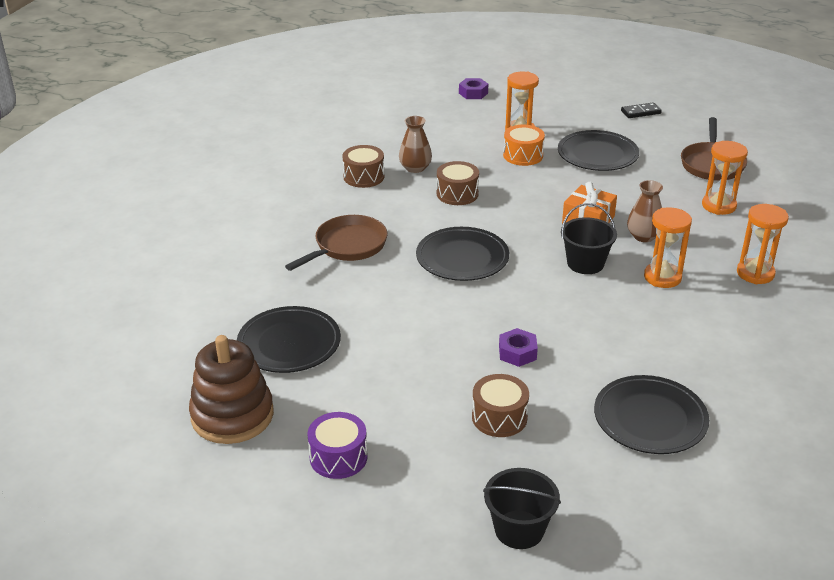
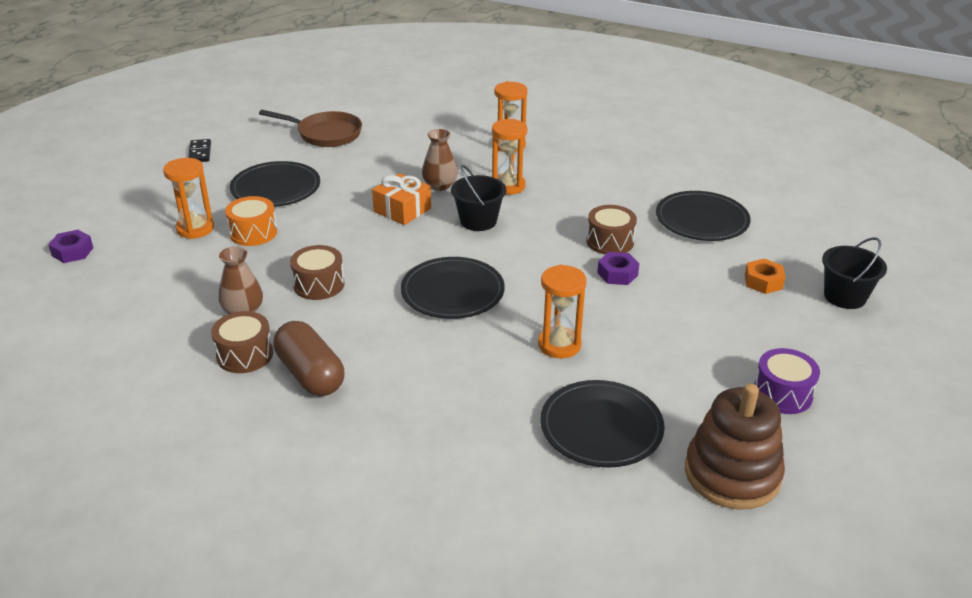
camera: 85 degrees left, 0 degrees up
brown pan [285,215,388,271] -> none
brown drum [472,374,529,437] -> brown drum moved to [586,205,637,255]
orange hourglass [702,141,748,215] -> orange hourglass moved to [538,265,587,358]
none -> brown capsule [273,321,344,396]
none -> orange nut [745,259,785,294]

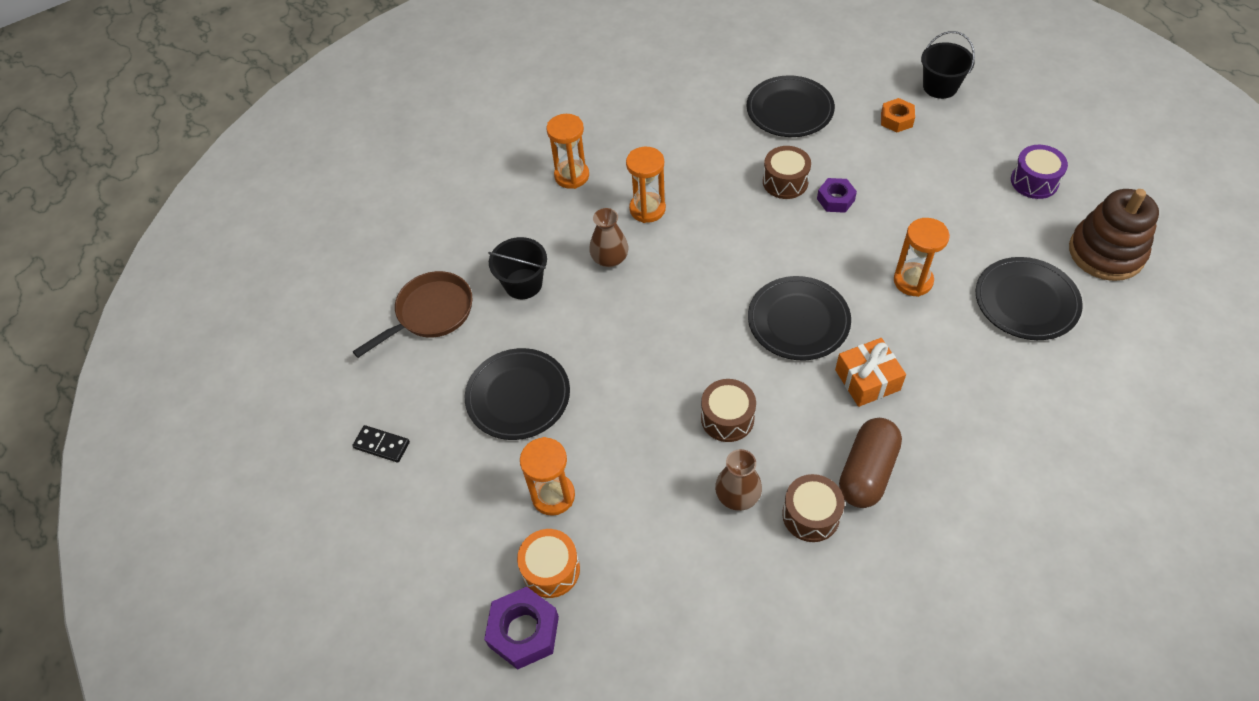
camera: 55 degrees left, 20 degrees up
purple nut [48,230,93,263] -> purple nut [484,587,559,670], size x1.53
orange drum [225,196,277,246] -> orange drum moved to [517,529,580,598]
brown capsule [273,321,344,396] -> brown capsule turned 60 degrees counterclockwise [839,418,902,508]
orange gift [372,173,431,225] -> orange gift moved to [835,338,906,407]
black bucket [451,165,506,231] -> black bucket moved to [488,237,547,299]

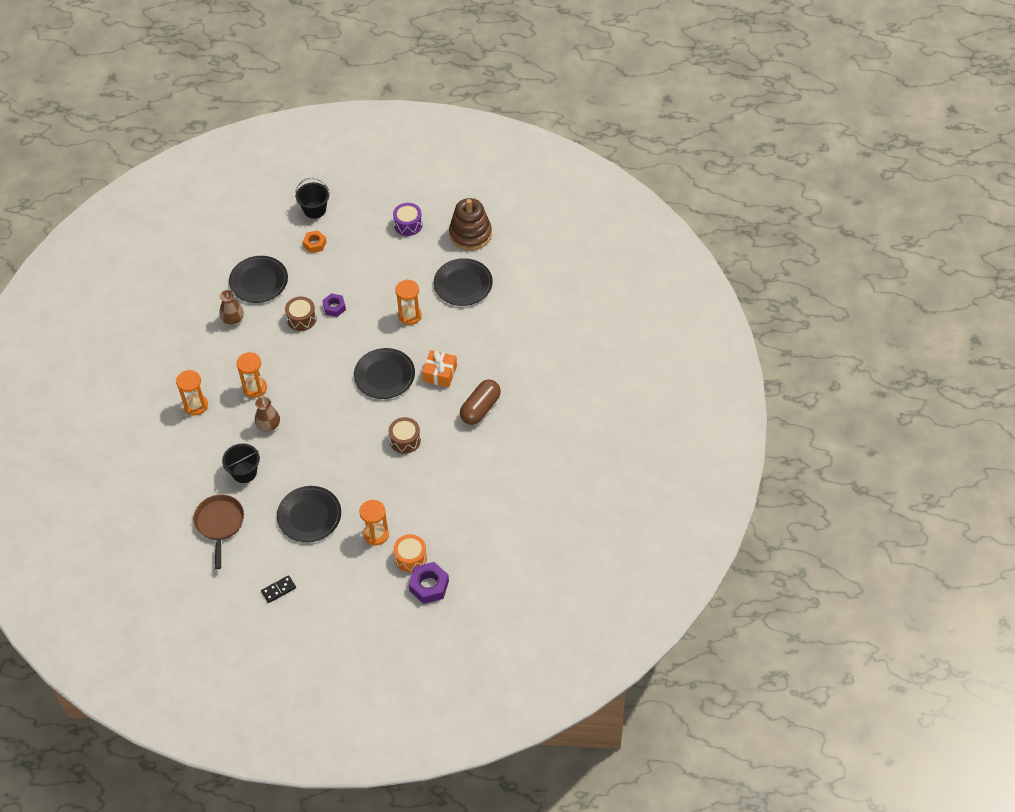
camera: 55 degrees left, 0 degrees up
brown vase [715,449,762,511] -> brown vase moved to [219,290,244,325]
brown drum [782,474,845,542] -> none
brown capsule [839,418,902,508] -> brown capsule turned 60 degrees clockwise [460,380,501,425]

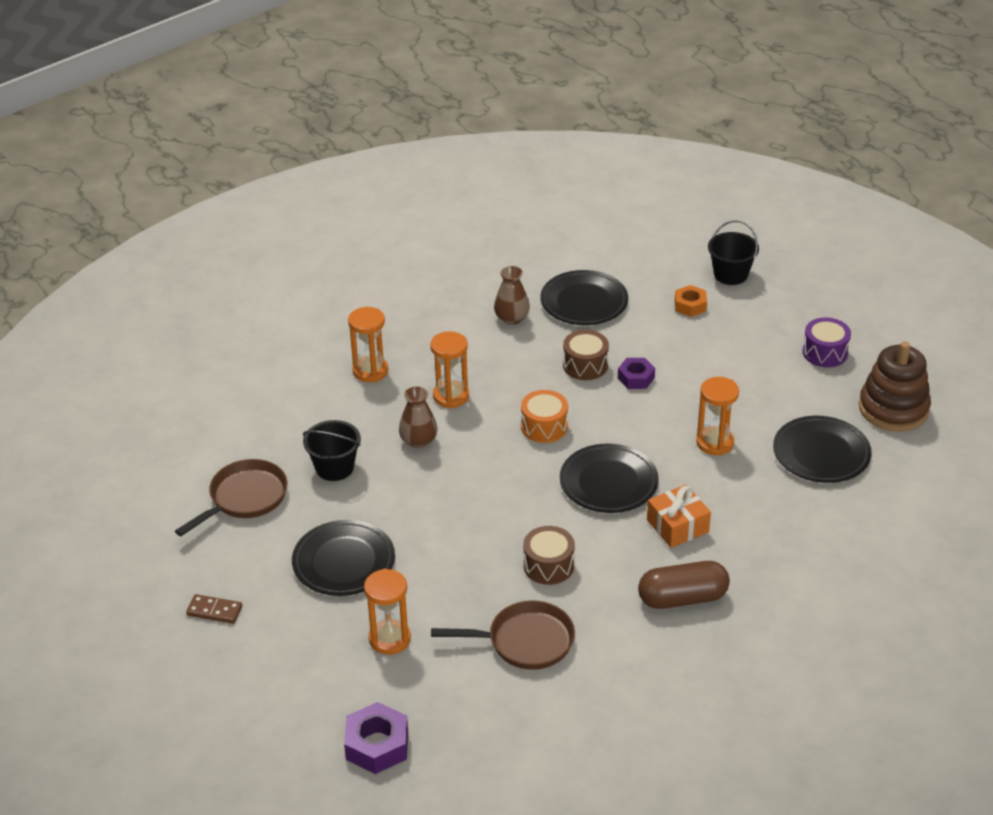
camera: 45 degrees right, 15 degrees down
black domino [261,575,296,603] -> brown domino [186,594,242,624]
orange drum [393,534,427,572] -> orange drum moved to [521,390,568,443]
none -> brown pan [431,600,575,670]

